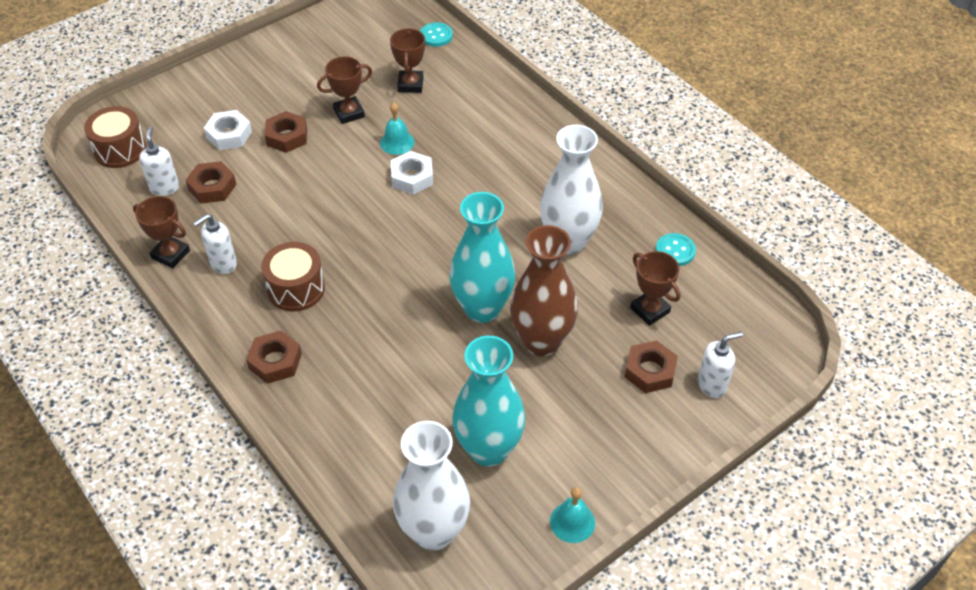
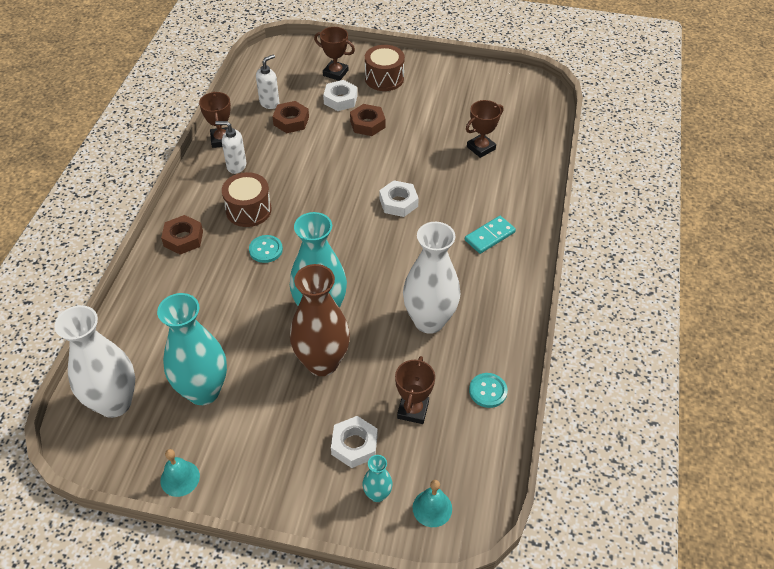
camera: 50 degrees right, 0 degrees up
brown drum [84,106,147,168] -> brown drum moved to [365,45,405,91]
brown trophy [317,56,372,124] -> brown trophy moved to [314,27,355,81]
turquoise bell [380,102,414,155] -> turquoise bell moved to [413,480,452,527]
turquoise button [420,22,453,47] -> turquoise button moved to [249,235,283,263]
brown nut [625,340,678,393] -> white nut [331,416,377,468]
white soap dispenser [698,332,743,398] -> turquoise vase [363,455,393,502]
none -> turquoise domino [465,216,516,254]

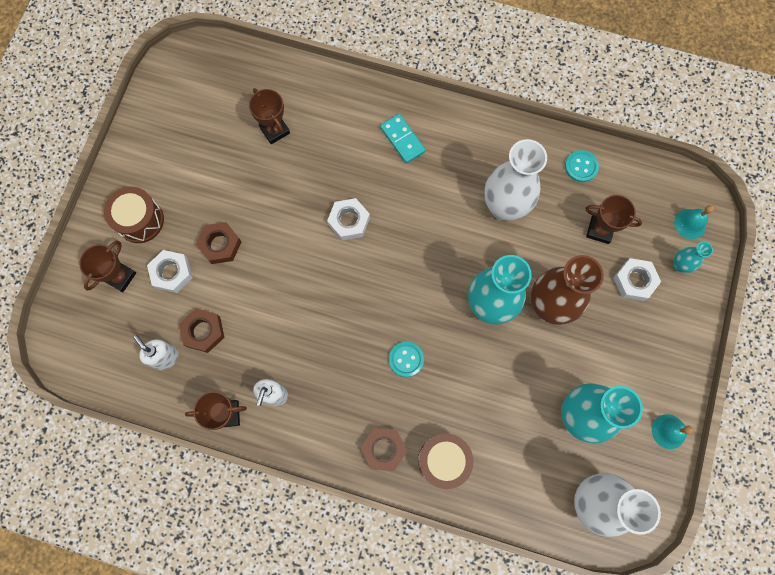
camera: 85 degrees left, 25 degrees up
brown drum [222,172,272,227] -> brown drum moved to [418,434,474,489]

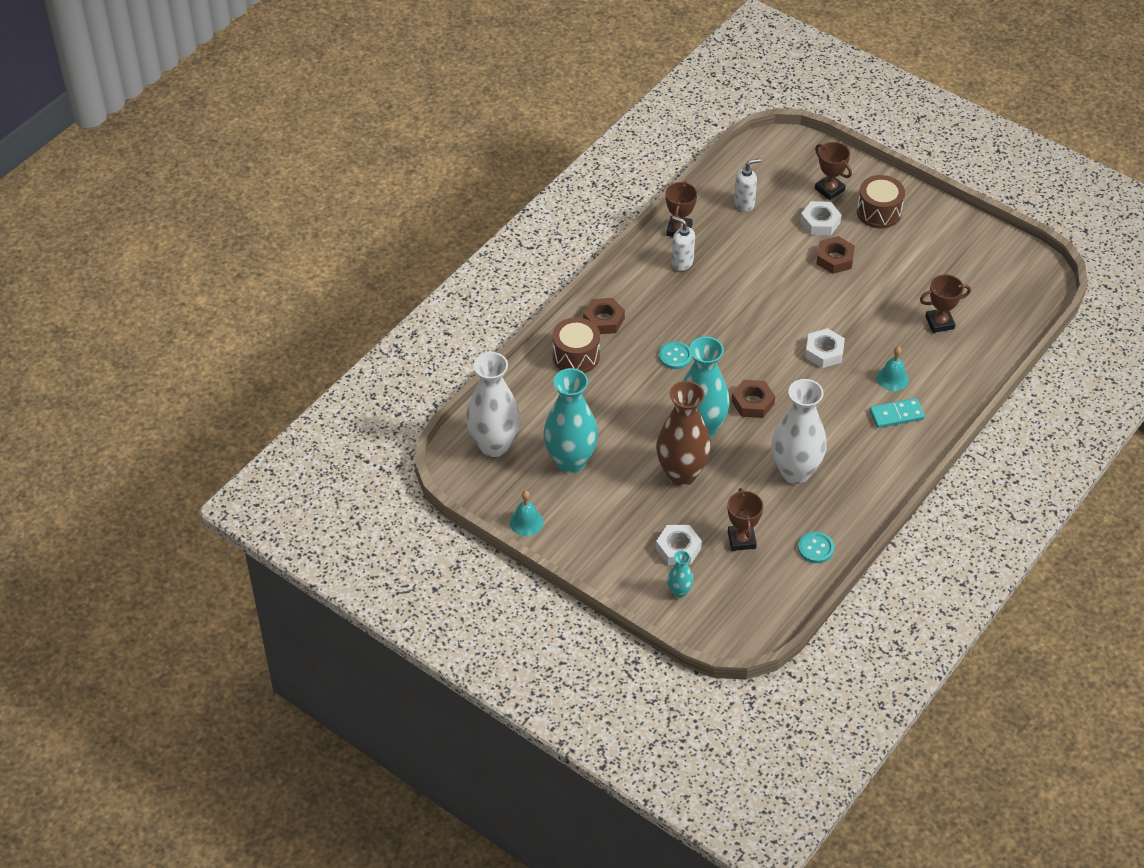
camera: 110 degrees right, 25 degrees down
brown nut [179,309,225,353] -> brown nut moved to [731,380,775,418]
brown trophy [585,195,642,244] -> brown trophy turned 45 degrees counterclockwise [727,488,763,551]
turquoise bell [674,205,714,239] -> turquoise bell moved to [877,346,909,391]

